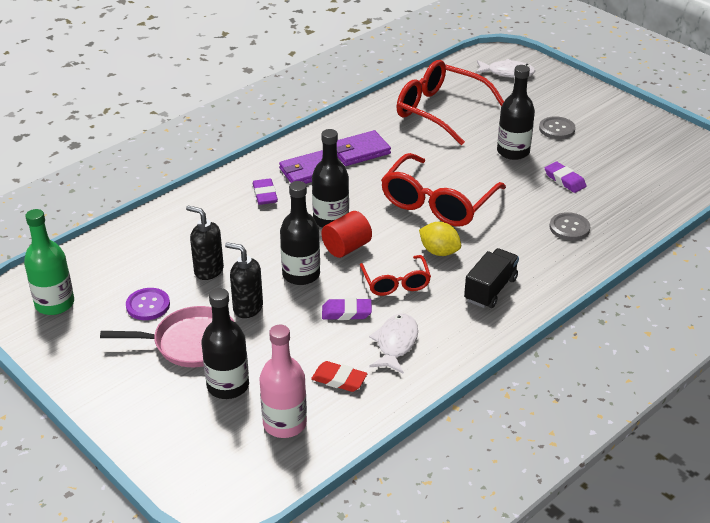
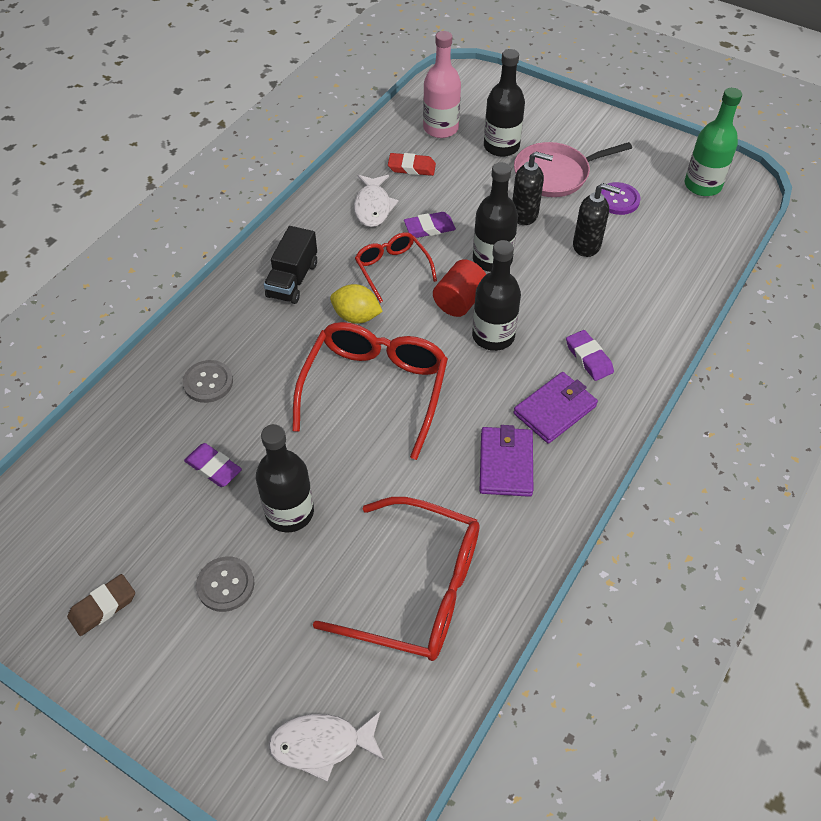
camera: 165 degrees right, 15 degrees up
purple wallet [337,130,391,166] -> purple wallet turned 45 degrees counterclockwise [480,425,533,497]
none -> brown eraser [67,574,135,636]

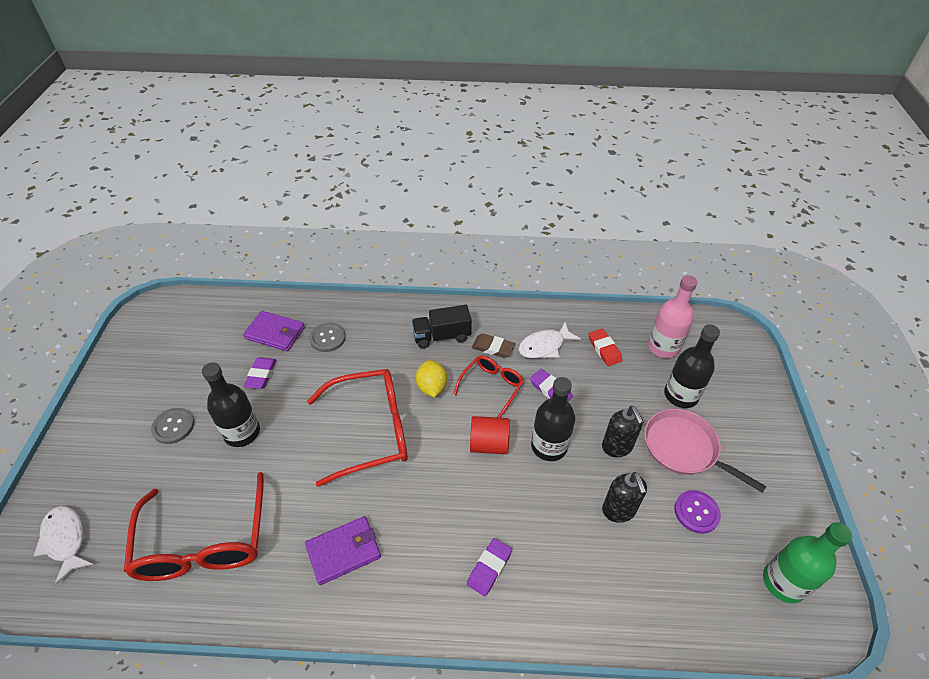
camera: 60 degrees right, 5 degrees down
brown eraser [67,574,135,636] -> brown eraser moved to [472,334,515,358]
black bottle [472,240,521,351] -> none
purple wallet [513,372,598,444] -> purple wallet moved to [243,311,305,351]

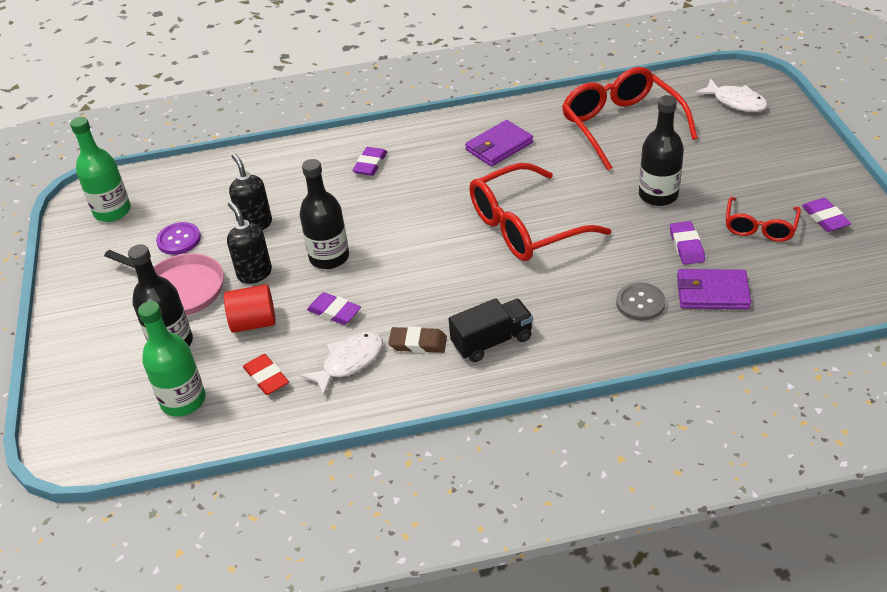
camera: 170 degrees right, 5 degrees down
grey button [151,408,194,444] -> none
yellow lemon [416,360,447,397] -> none
red glasses [453,355,524,418] -> red glasses moved to [726,197,801,242]
red cylinder [470,416,510,454] -> red cylinder moved to [224,284,276,333]
pink bottle [648,275,698,358] -> green bottle [138,301,206,417]
none -> purple eraser [802,198,851,232]

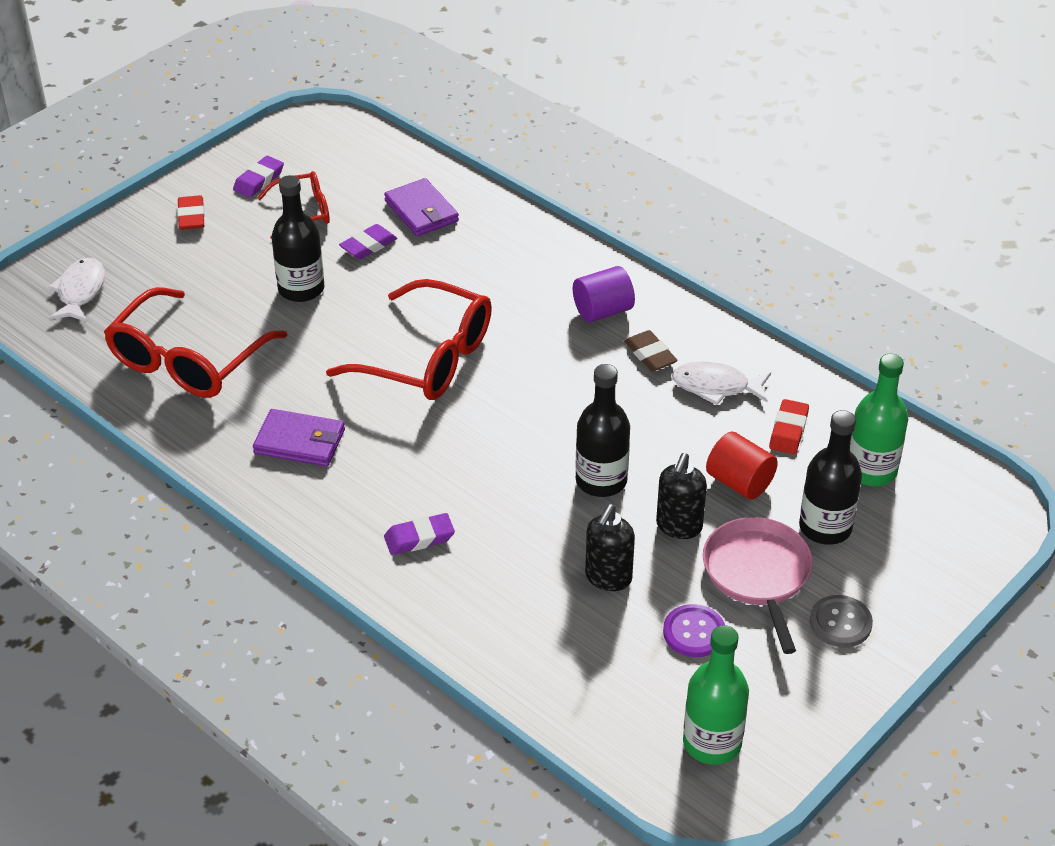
camera: 130 degrees left, 0 degrees up
purple eraser [307,292,361,325] -> none
black truck [449,298,533,362] -> purple cylinder [573,266,635,322]
grey button [616,282,666,321] -> grey button moved to [810,595,873,647]
none -> red eraser [177,195,205,230]

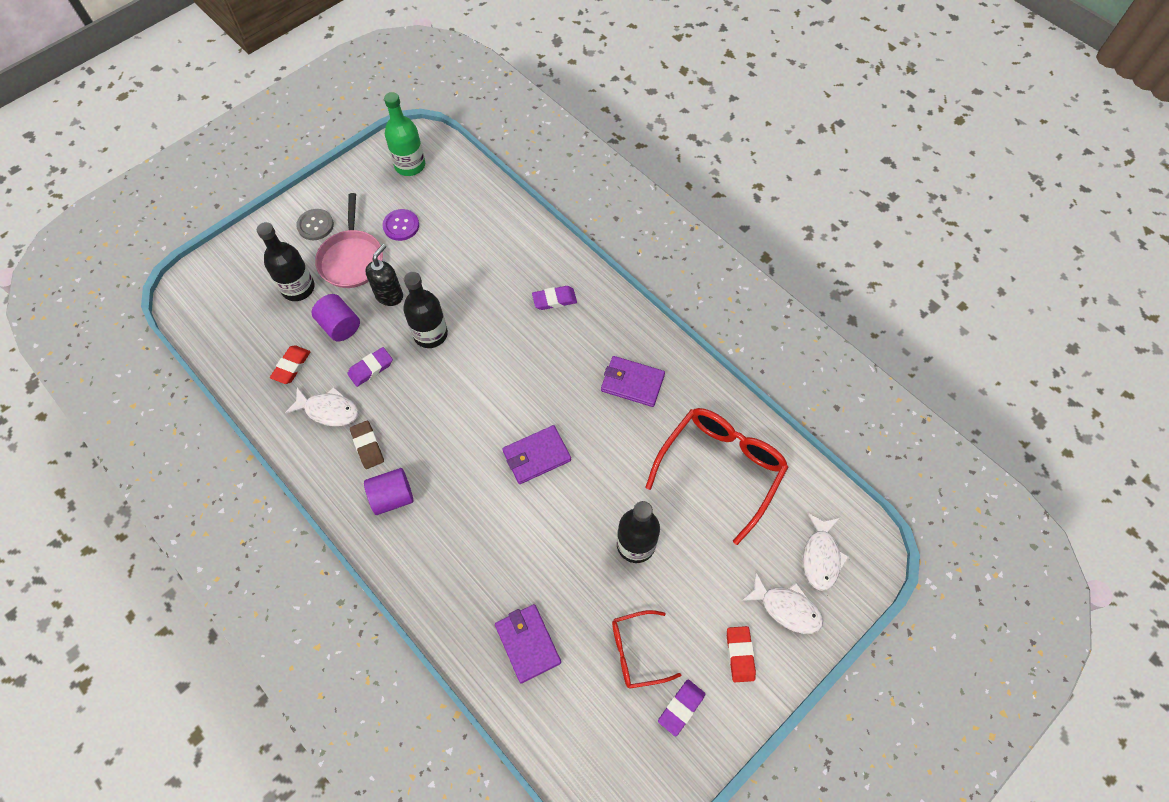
camera: 175 degrees left, 20 degrees up
red glasses [326,279,492,400] -> purple wallet [503,425,571,484]
purple eraser [339,224,397,259] -> purple eraser moved to [347,347,393,387]
black soap dispenser [585,504,635,591] -> none
red cylinder [706,432,778,500] -> purple cylinder [311,294,360,341]
green bottle [850,354,908,486] -> none
none -> white fish [741,572,823,634]

